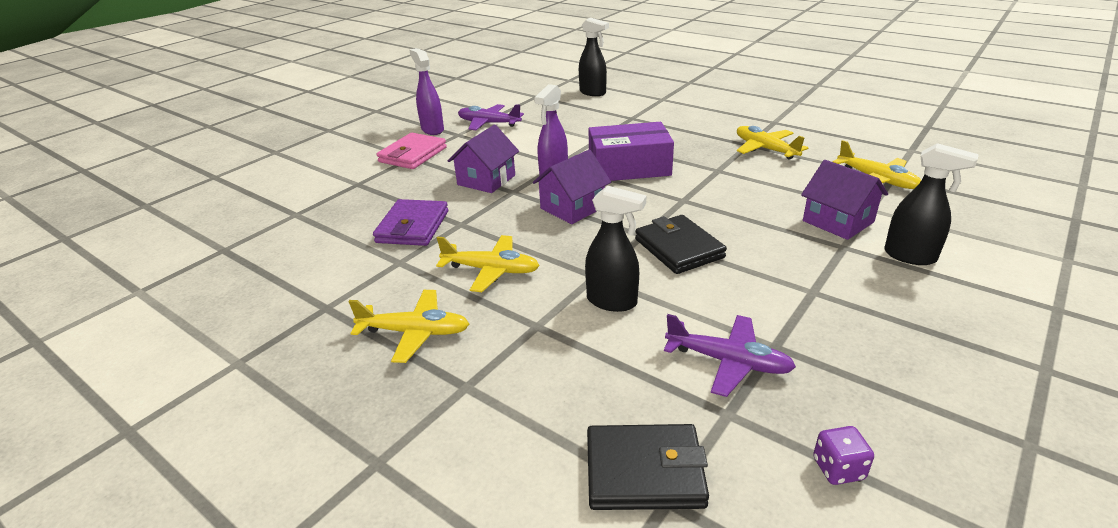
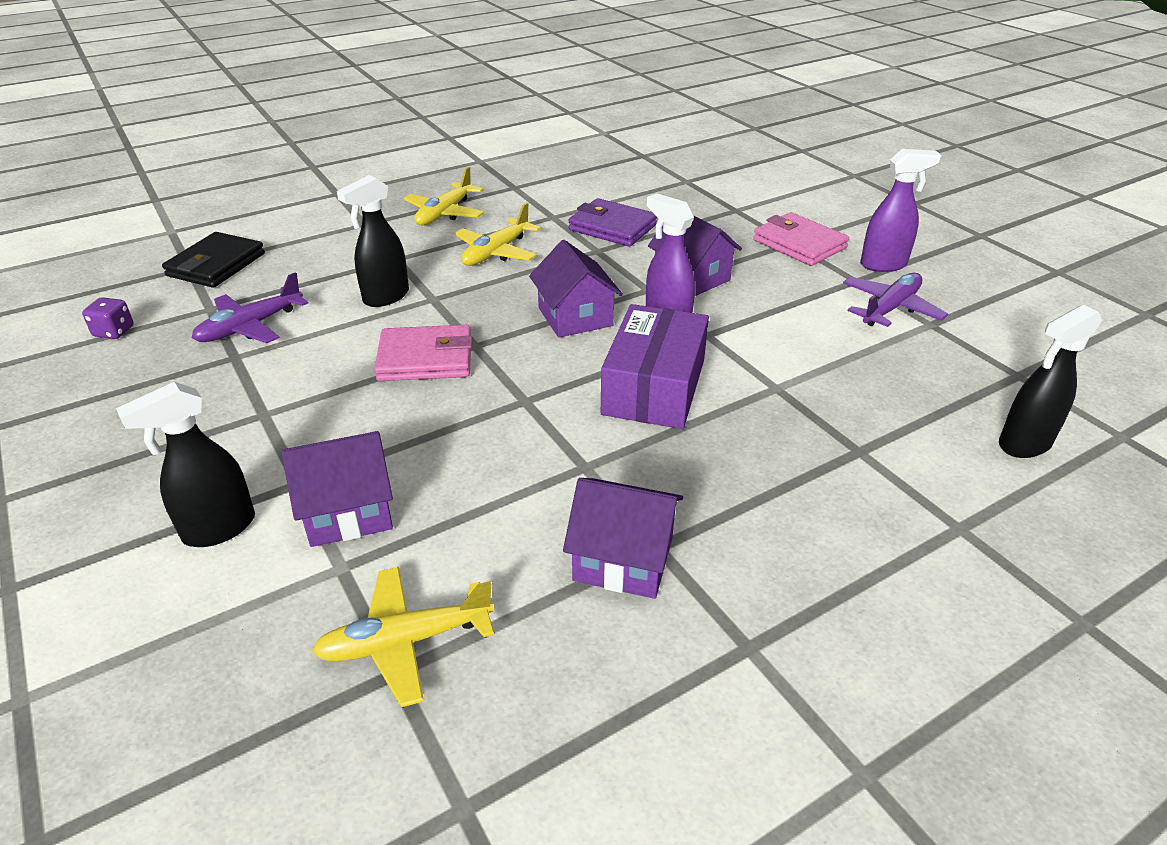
camera: 110 degrees right, 5 degrees up
black wallet [635,215,727,274] -> pink wallet [374,325,472,381]
yellow plane [737,126,808,159] -> purple house [563,478,683,599]

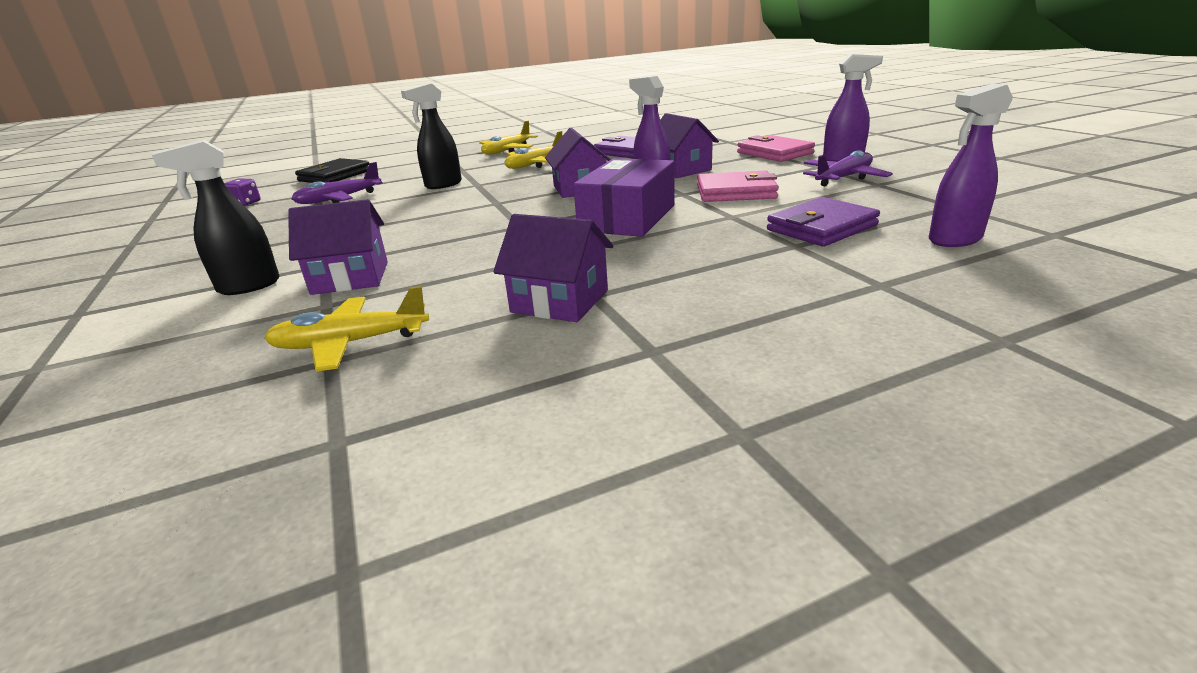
camera: 10 degrees right, 10 degrees down
pink wallet [374,325,472,381] -> pink wallet moved to [697,170,779,202]
black spray bottle [999,304,1102,458] -> purple spray bottle [929,83,1013,247]
none -> purple wallet [767,197,880,246]

